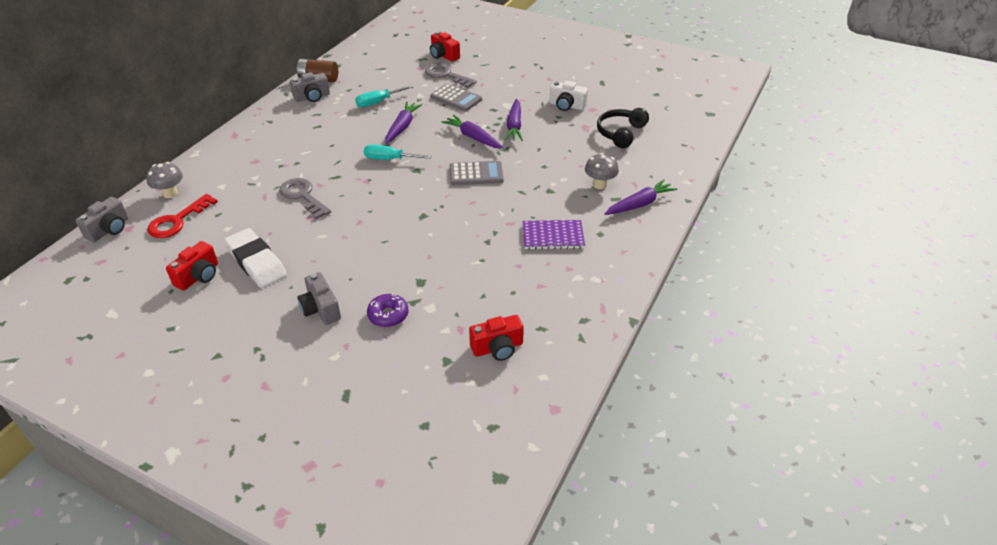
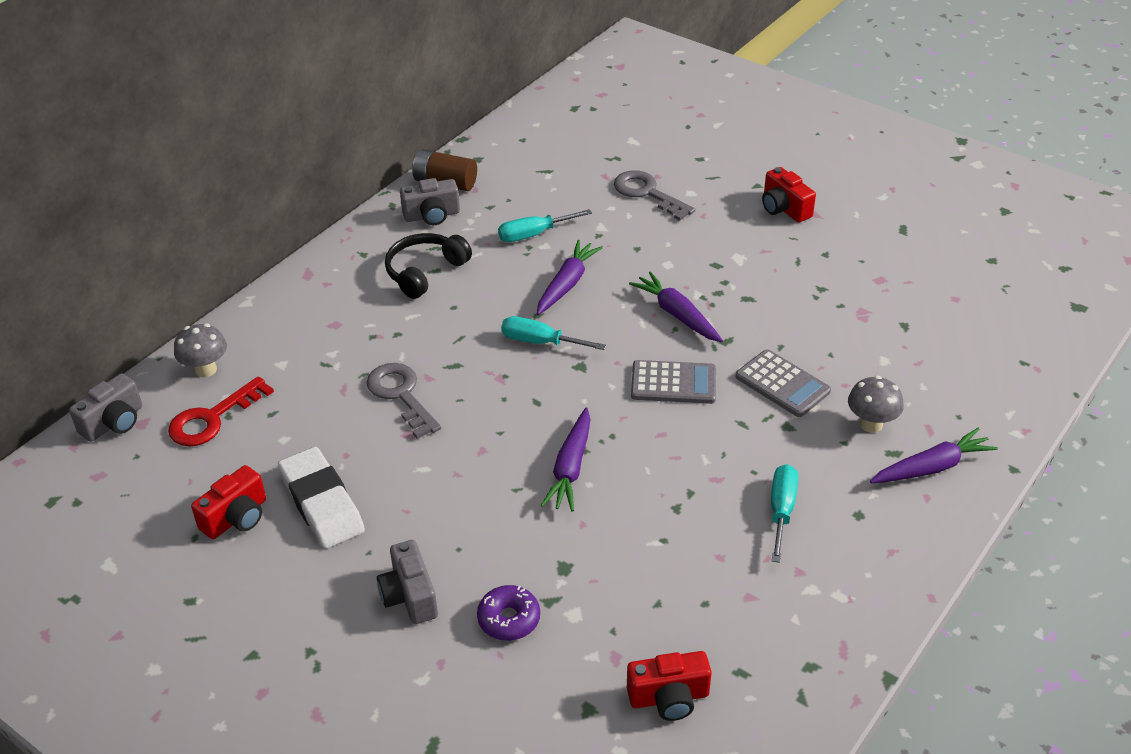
camera: 10 degrees right, 0 degrees up
red camera [430,31,460,62] -> red camera moved to [762,167,816,223]
grey calculator [430,84,482,111] -> grey calculator moved to [735,349,831,417]
purple carrot [505,99,523,141] -> purple carrot moved to [540,407,591,512]
purple notebook [523,220,585,250] -> turquoise screwdriver [771,464,798,563]
white camera [549,81,588,111] -> none
black headphones [597,108,649,148] -> black headphones moved to [385,233,472,299]

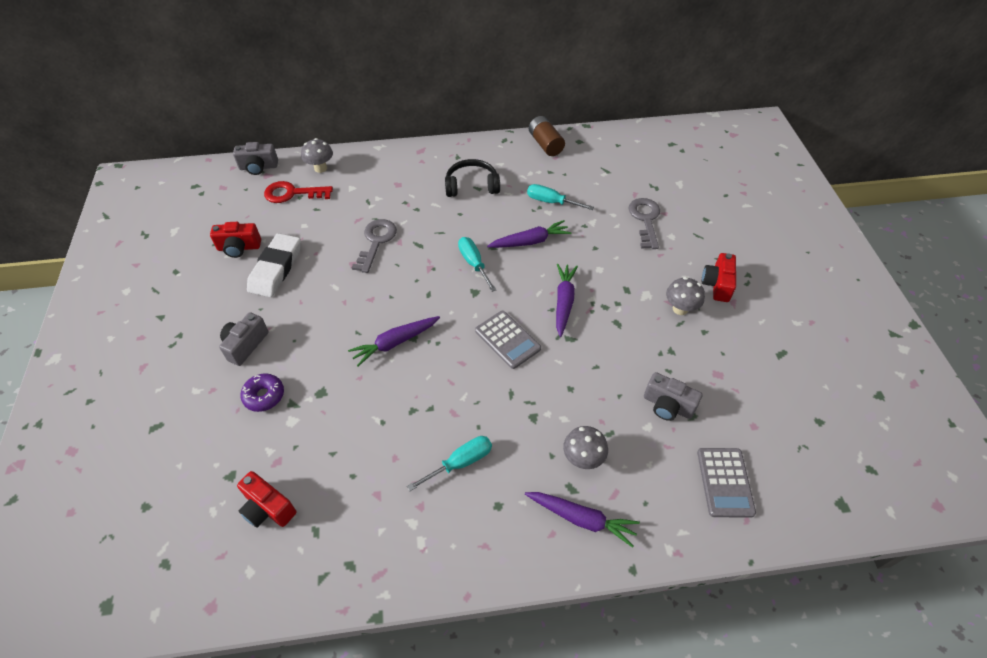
camera: 45 degrees right, 10 degrees up
grey camera [400,178,460,225] -> grey camera moved to [644,372,702,421]
grey calculator [735,349,831,417] -> grey calculator moved to [697,448,756,518]
none -> grey mushroom [666,277,705,315]

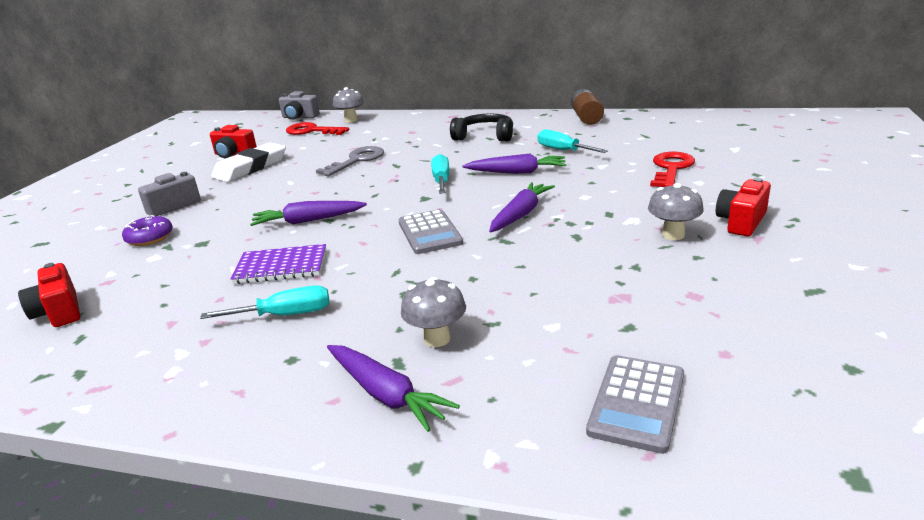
camera: 25 degrees right, 25 degrees down
grey key [629,198,660,249] -> red key [650,152,695,187]
grey camera [644,372,702,421] -> none
none -> purple notebook [231,244,326,284]

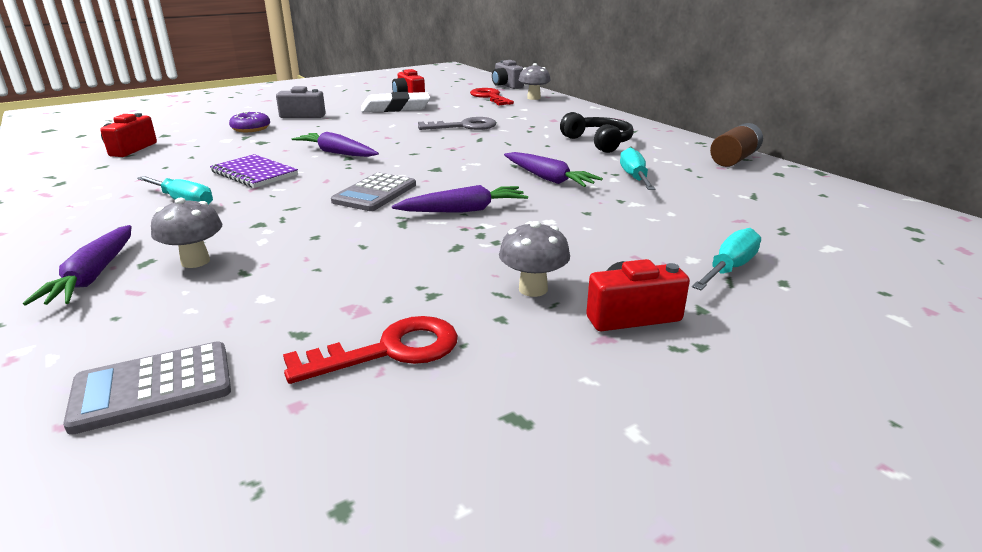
camera: 40 degrees right, 0 degrees up
turquoise screwdriver [431,154,449,194] -> turquoise screwdriver moved to [692,228,761,290]
red key [650,152,695,187] -> red key moved to [283,316,458,384]

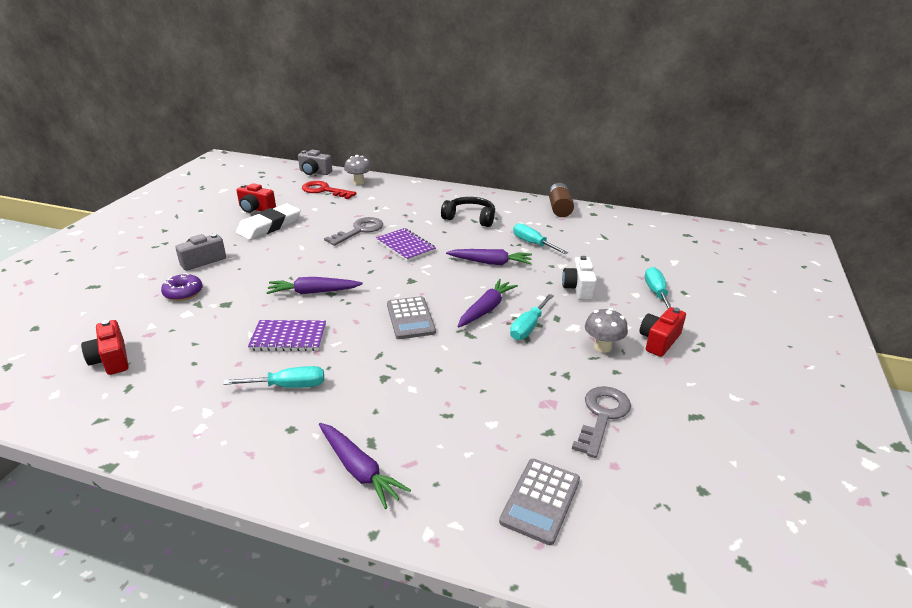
camera: 40 degrees left, 5 degrees up
grey mushroom [151,198,222,268] -> none
red key [283,316,458,384] -> grey key [572,386,631,458]
none -> purple notebook [376,228,436,262]
none -> turquoise screwdriver [510,294,554,340]
none -> white camera [562,256,597,300]

